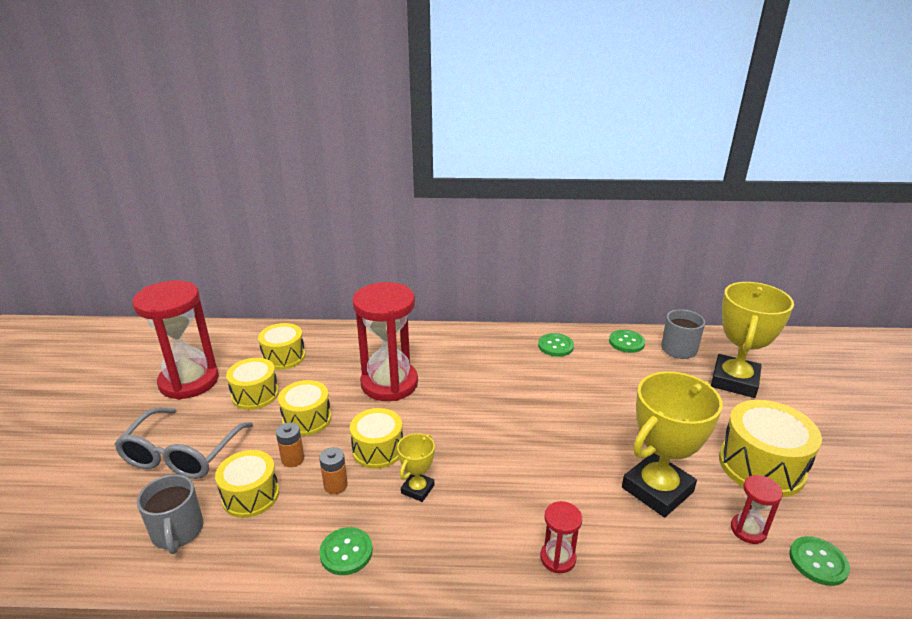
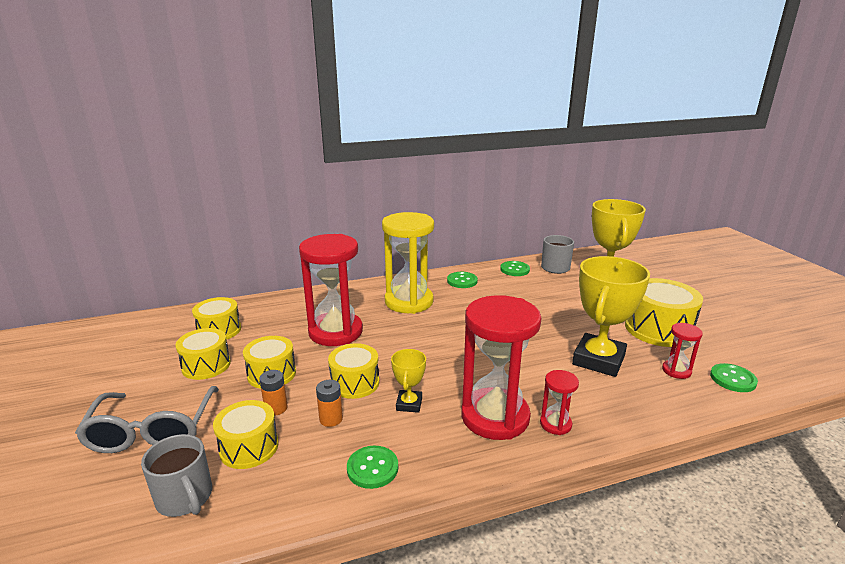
camera: 20 degrees left, 5 degrees down
red hourglass [132,280,219,400] -> red hourglass moved to [461,295,541,440]
none -> yellow hourglass [382,212,434,314]

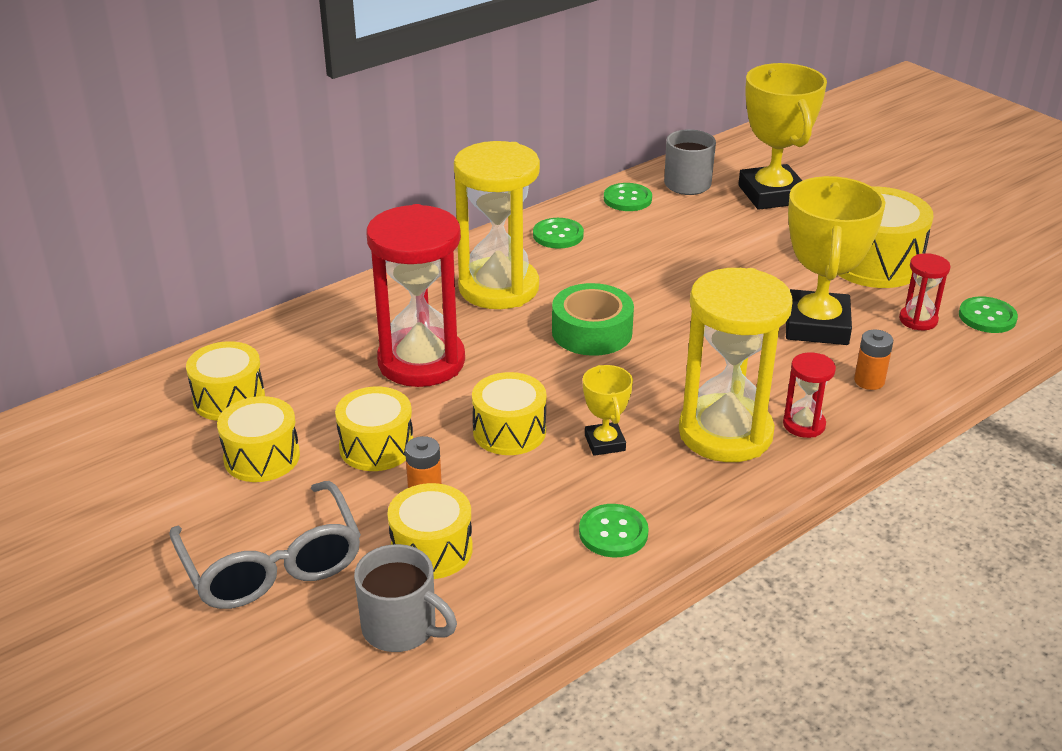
camera: 20 degrees left, 10 degrees up
orange battery [316,380,343,427] -> orange battery moved to [854,330,893,390]
red hourglass [461,295,541,440] -> yellow hourglass [679,268,793,462]
none -> green tape [552,283,634,356]

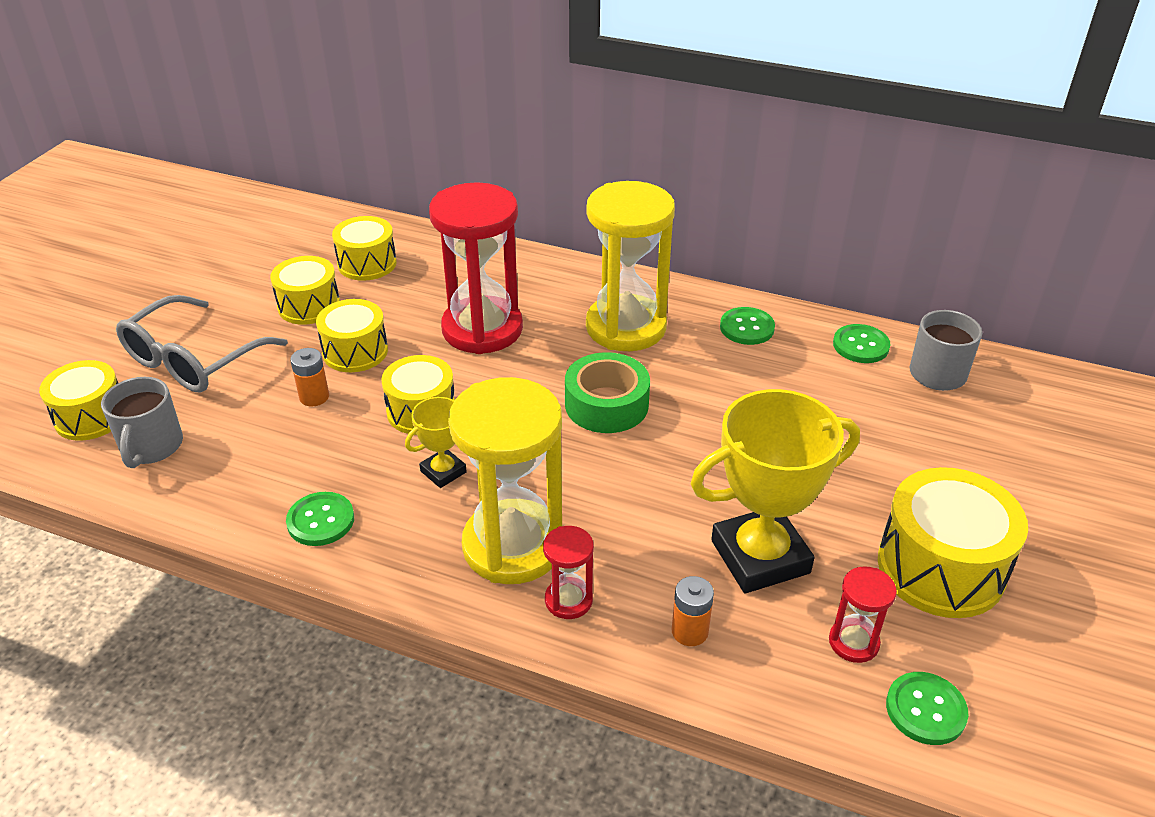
camera: 60 degrees right, 5 degrees up
yellow drum [387,483,473,579] -> yellow drum moved to [39,360,118,441]
yellow trophy [738,63,827,210] -> none

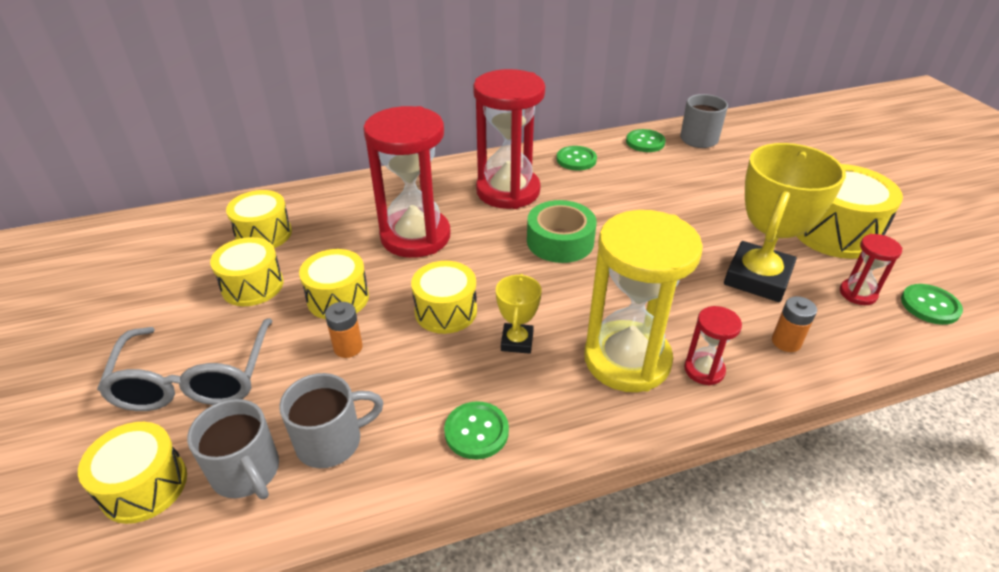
camera: 40 degrees left, 0 degrees up
yellow hourglass [586,181,675,351] -> red hourglass [473,69,545,209]
none -> grey mug [279,373,383,468]

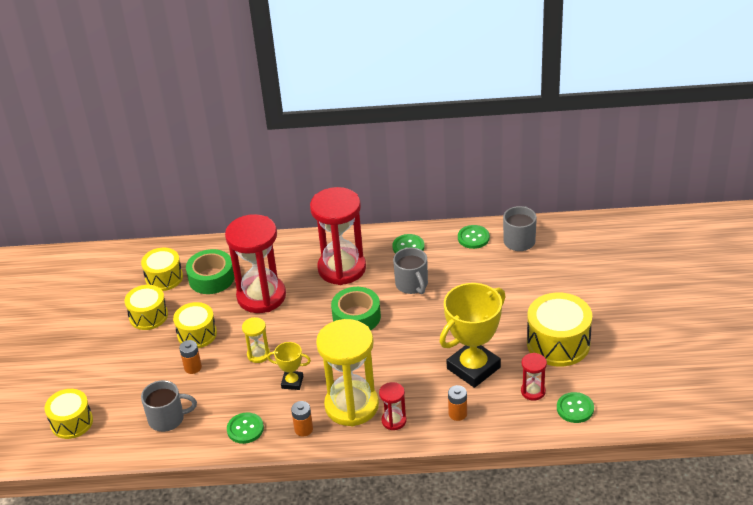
camera: 20 degrees right, 0 degrees up
grey glasses [97,318,272,411] -> none
grey mug [187,399,279,499] -> grey mug moved to [393,247,428,294]
yellow drum [411,261,477,334] -> yellow hourglass [242,317,270,363]
yellow trophy [496,274,542,354] -> yellow trophy turned 75 degrees clockwise [267,342,311,390]
none -> green tape [186,249,234,294]
none -> orange battery [291,401,313,436]

